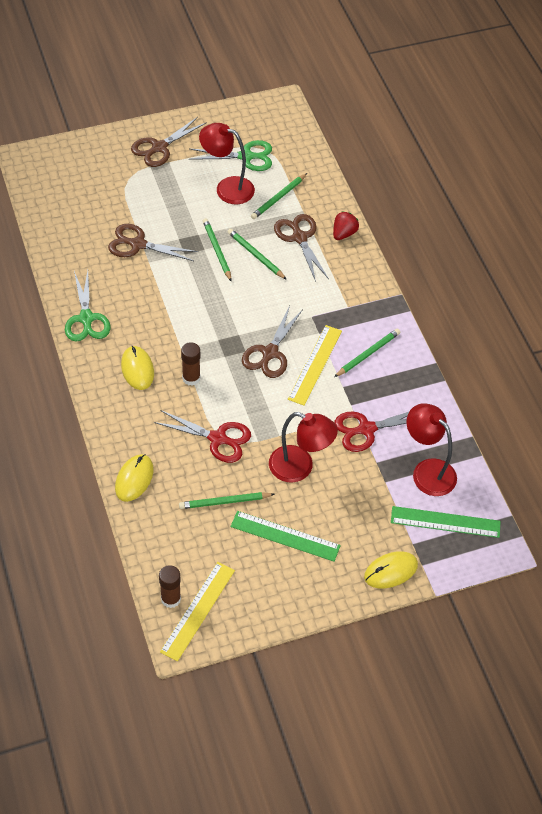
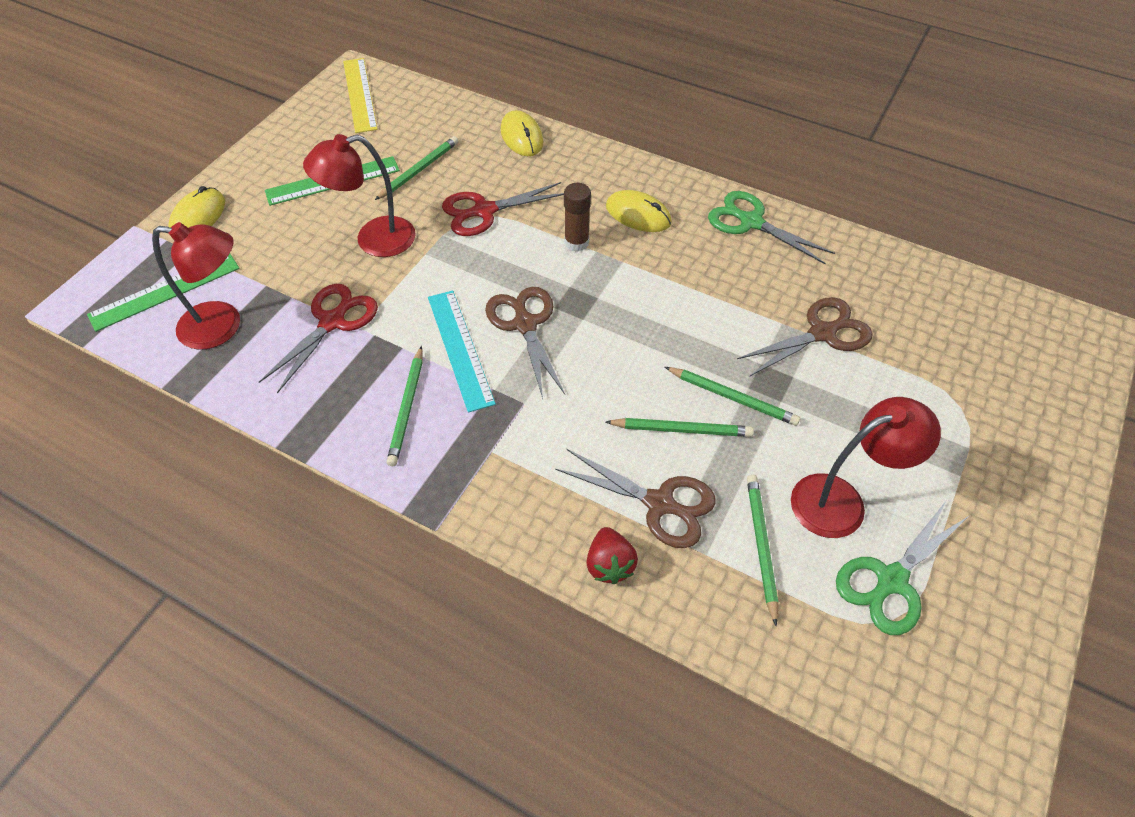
camera: 140 degrees right, 0 degrees up
brown scissors [131,117,207,167] -> none
brown glue stick [159,565,181,608] -> none
yellow ruler [288,325,342,406] -> turquoise ruler [428,290,496,413]

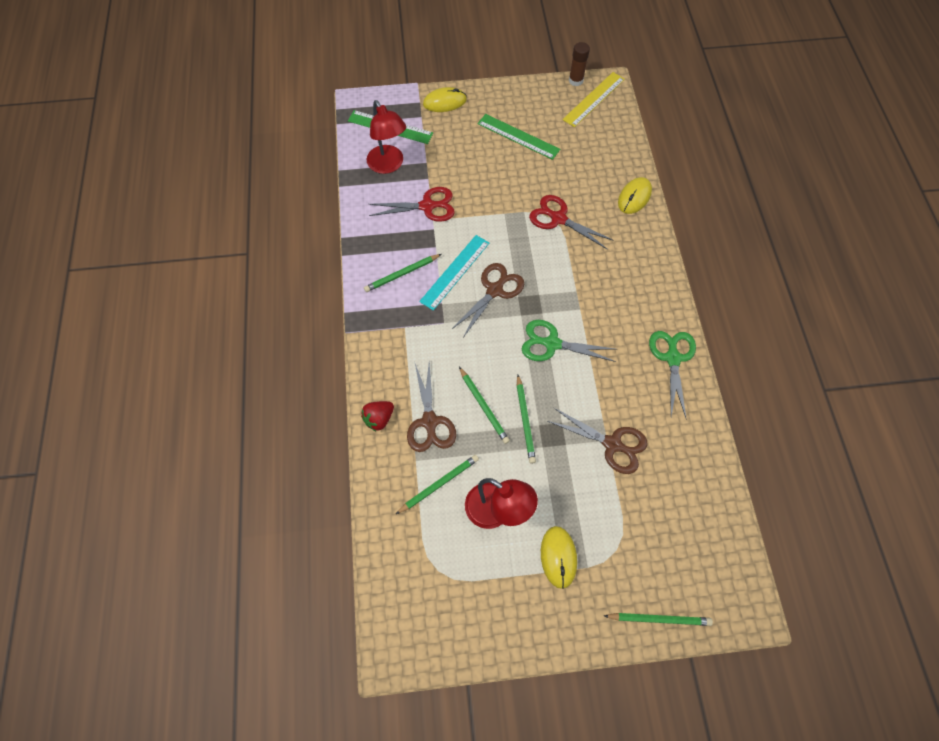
camera: 55 degrees right, 10 degrees up
red lamp [303,134,416,257] -> none
green pencil [375,136,458,200] -> green pencil moved to [604,613,713,626]
brown glue stick [564,183,591,252] -> brown glue stick moved to [569,42,590,86]
yellow mouse [606,190,672,232] -> yellow mouse moved to [541,526,577,589]
green scissors [836,501,969,635] -> green scissors moved to [522,320,616,362]

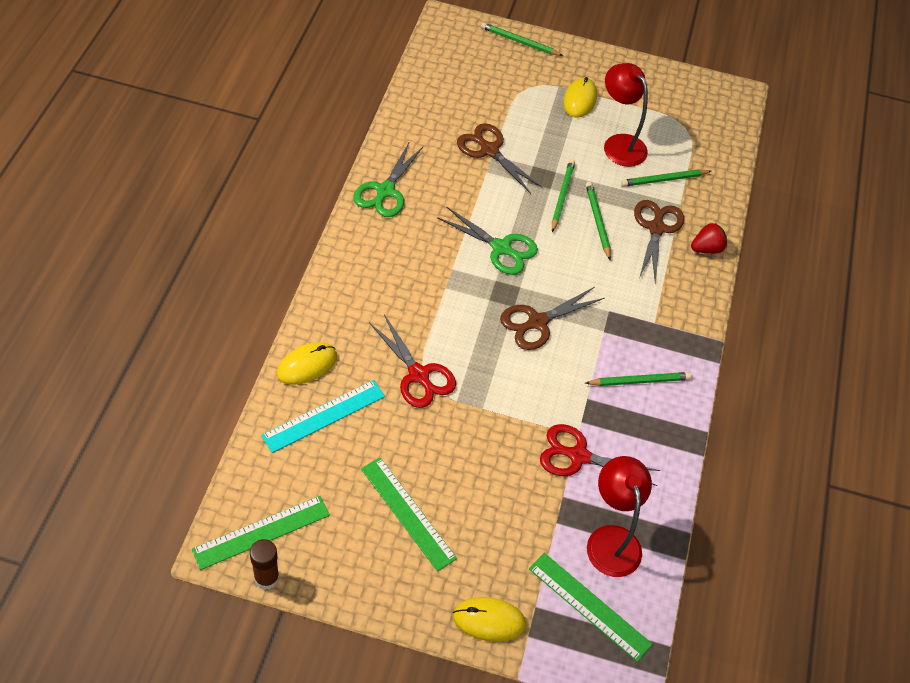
camera: 165 degrees left, 10 degrees down
turquoise ruler [419,235,490,311] -> turquoise ruler moved to [261,380,385,453]
yellow ruler [562,72,625,127] -> green ruler [192,496,330,570]

